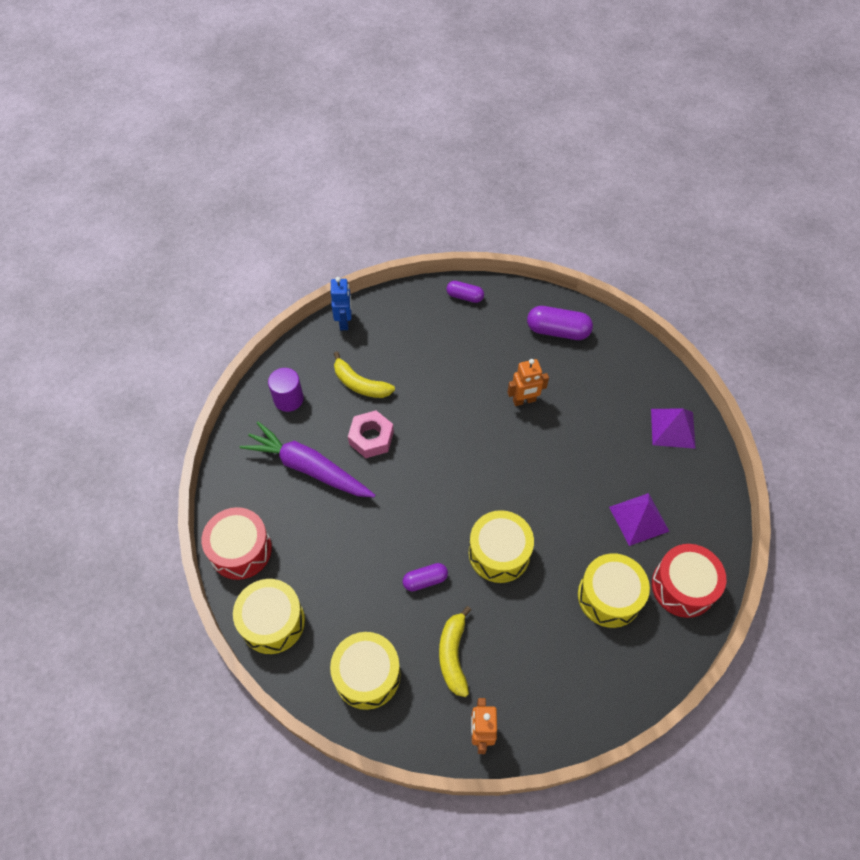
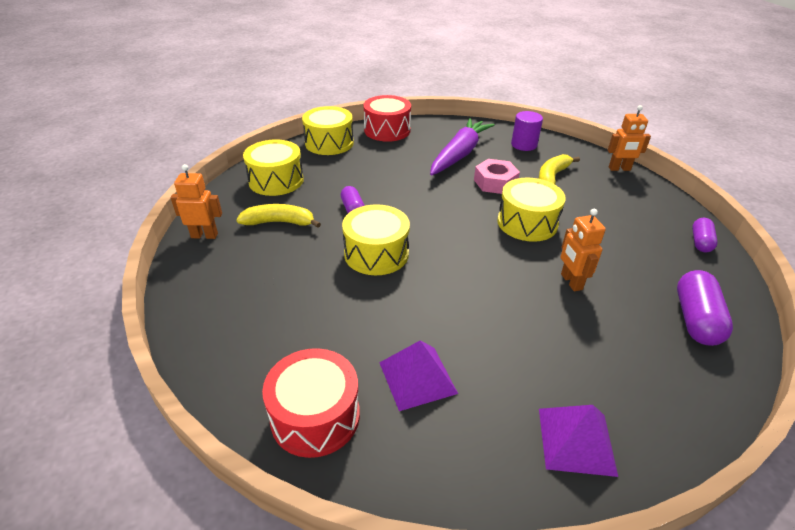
camera: 90 degrees right, 20 degrees down
blue robot [331,277,351,330] -> orange robot [608,105,651,171]
yellow drum [578,553,650,628] -> yellow drum moved to [497,177,566,242]

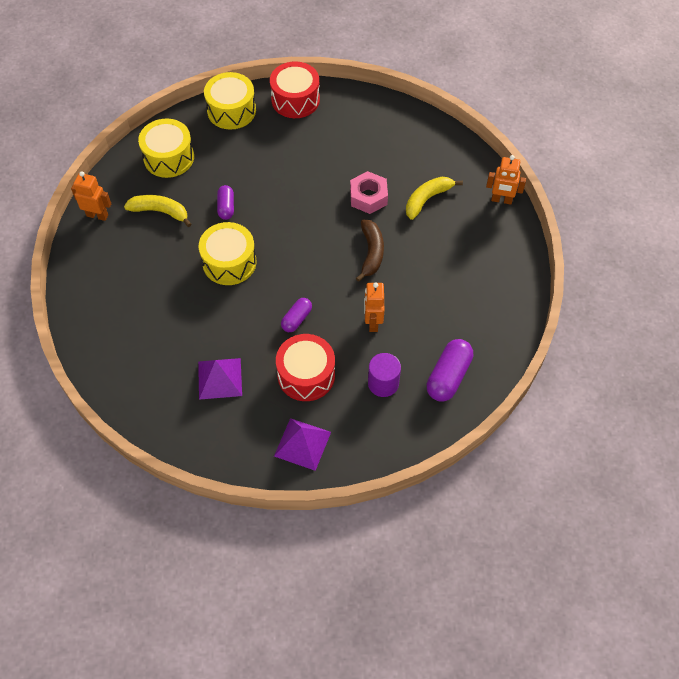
camera: 15 degrees right, 20 degrees up
red drum [262,348,360,458] -> red drum moved to [276,334,335,401]
purple carrot [430,118,494,176] -> none
yellow drum [497,177,566,242] -> brown banana [356,220,384,282]
purple cylinder [511,111,543,151] -> purple cylinder moved to [368,353,401,397]
purple capsule [692,218,718,252] -> purple capsule moved to [281,298,312,332]

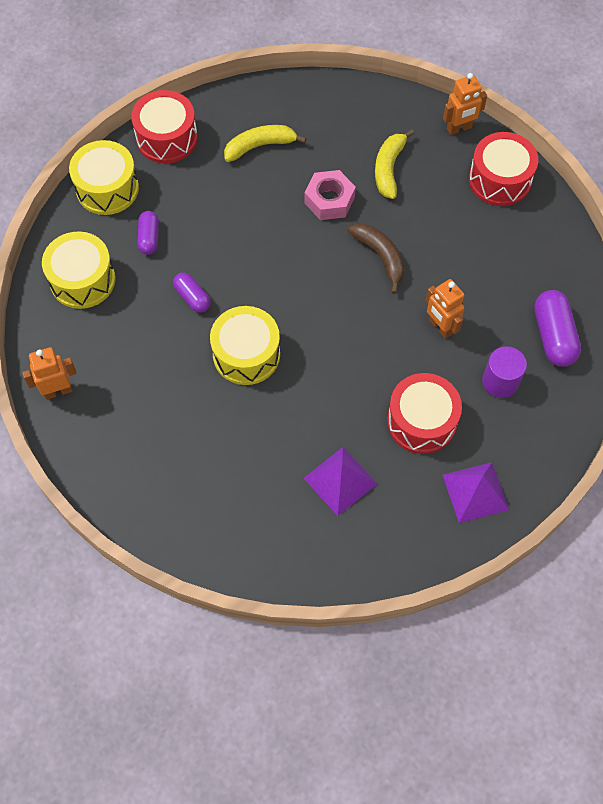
camera: 35 degrees left, 5 degrees up
yellow banana [124,195,191,227] -> yellow banana moved to [224,125,306,162]
purple capsule [281,298,312,332] -> purple capsule moved to [137,211,159,255]
none -> red drum [469,132,538,206]

